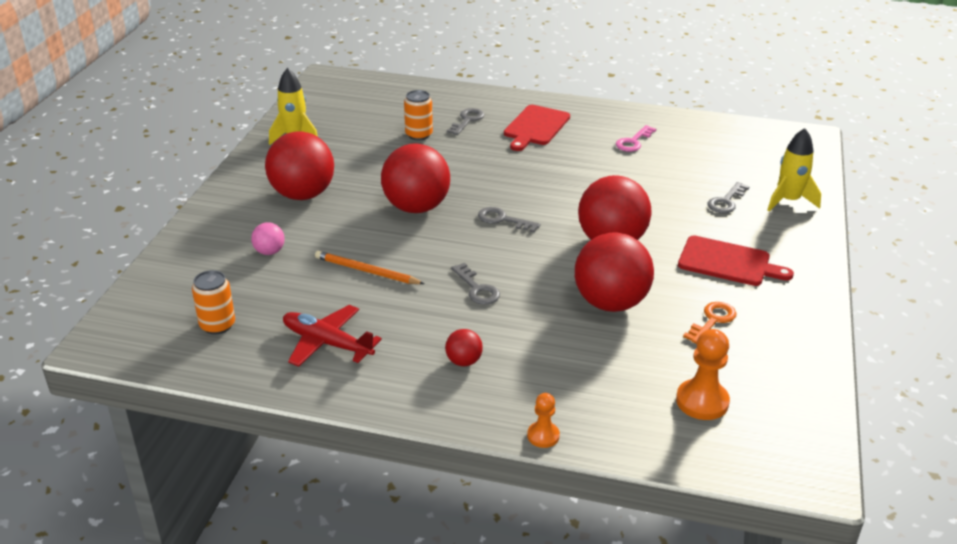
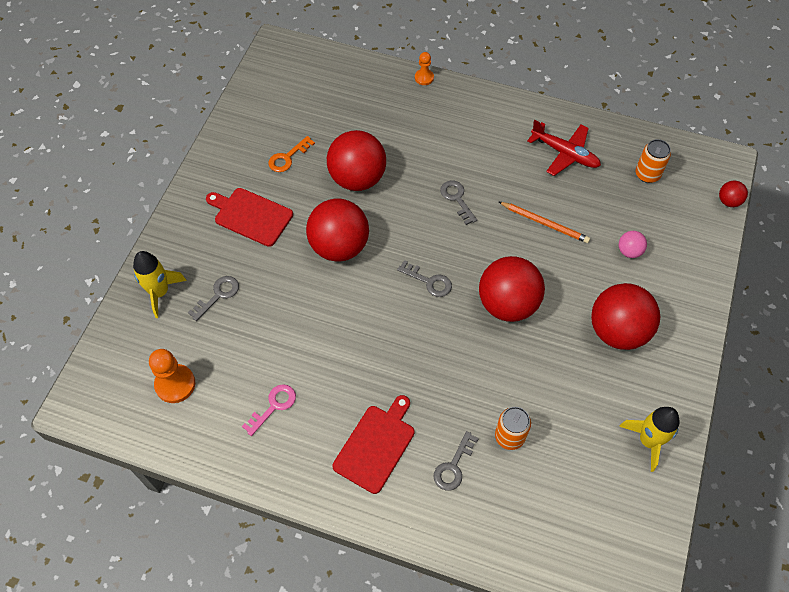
camera: 175 degrees left, 25 degrees up
red ball [445,329,483,366] -> red ball moved to [719,181,748,207]
orange pawn [676,329,730,420] -> orange pawn moved to [149,349,195,403]

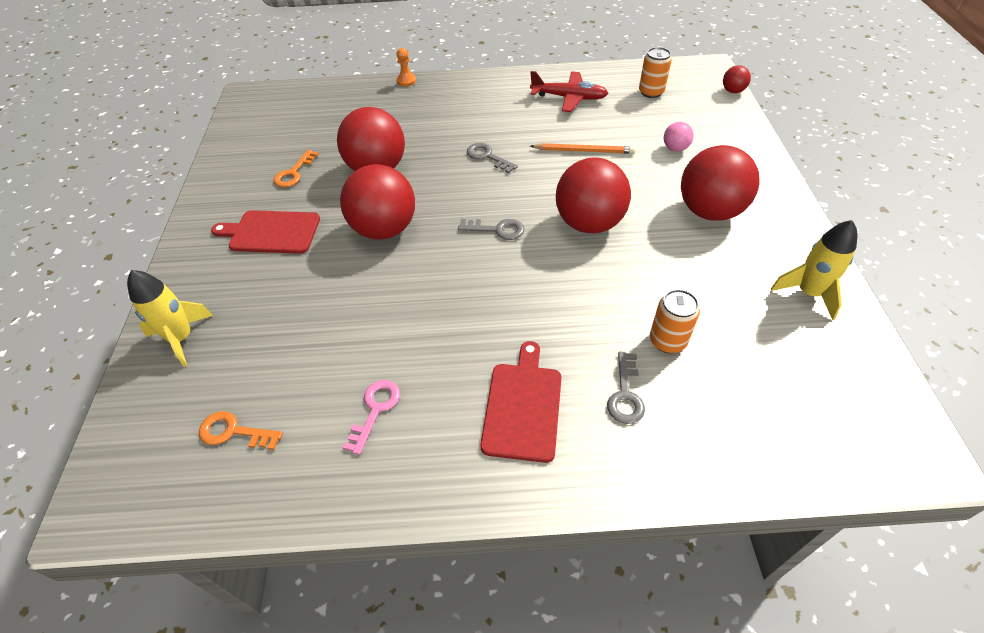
camera: 20 degrees left, 10 degrees down
orange pawn [149,349,195,403] -> orange key [199,411,283,450]
grey key [188,276,239,321] -> none

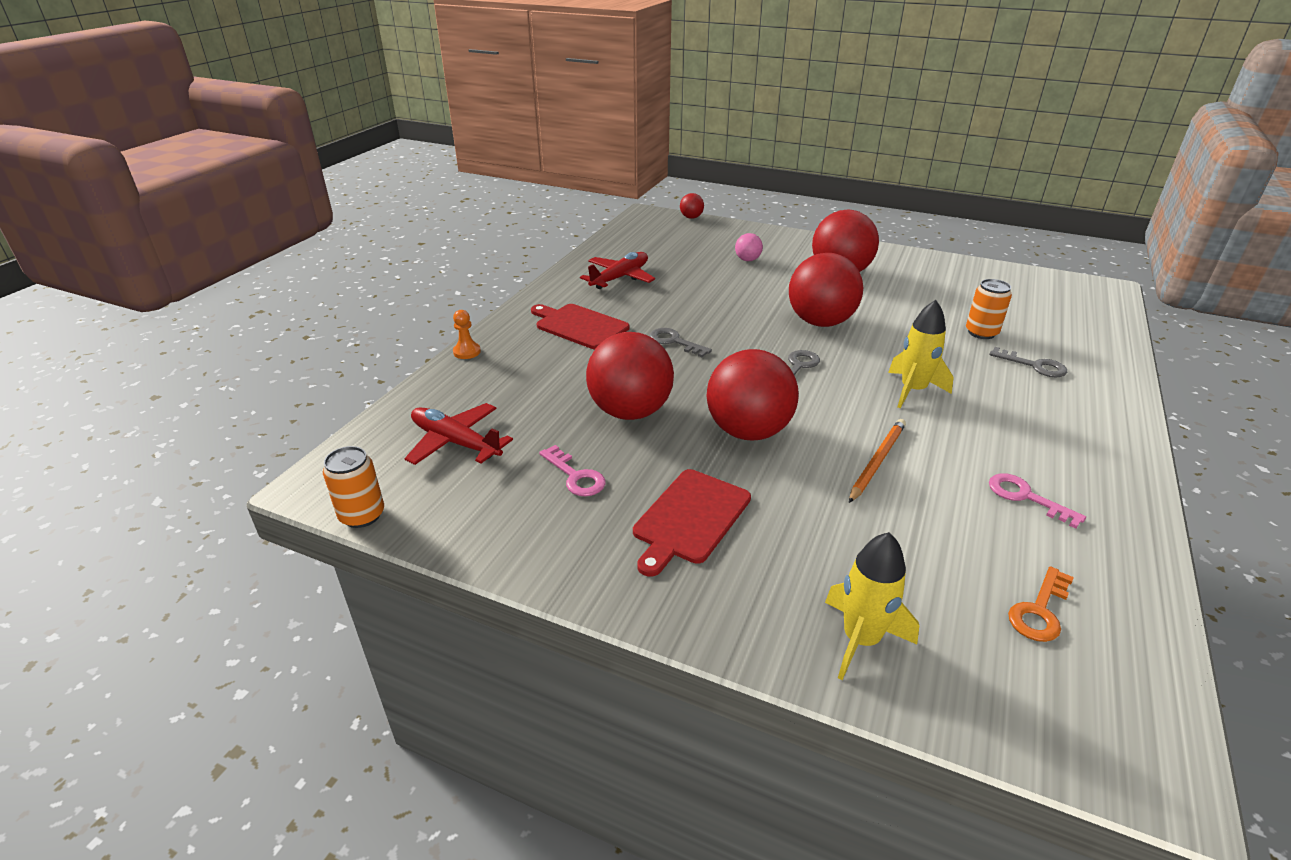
camera: 65 degrees left, 15 degrees down
orange key [273,150,319,188] -> pink key [539,445,606,496]
grey key [467,143,518,173] -> grey key turned 60 degrees clockwise [650,328,712,357]
red cutting board [480,341,562,463] -> red cutting board moved to [531,304,630,350]
orange pencil [530,143,635,154] -> orange pencil moved to [849,419,906,503]
orange can [639,47,672,98] -> orange can moved to [323,446,384,528]
yellow rocket [771,220,857,320] -> yellow rocket moved to [888,300,954,408]
none -> red plane [404,403,513,465]

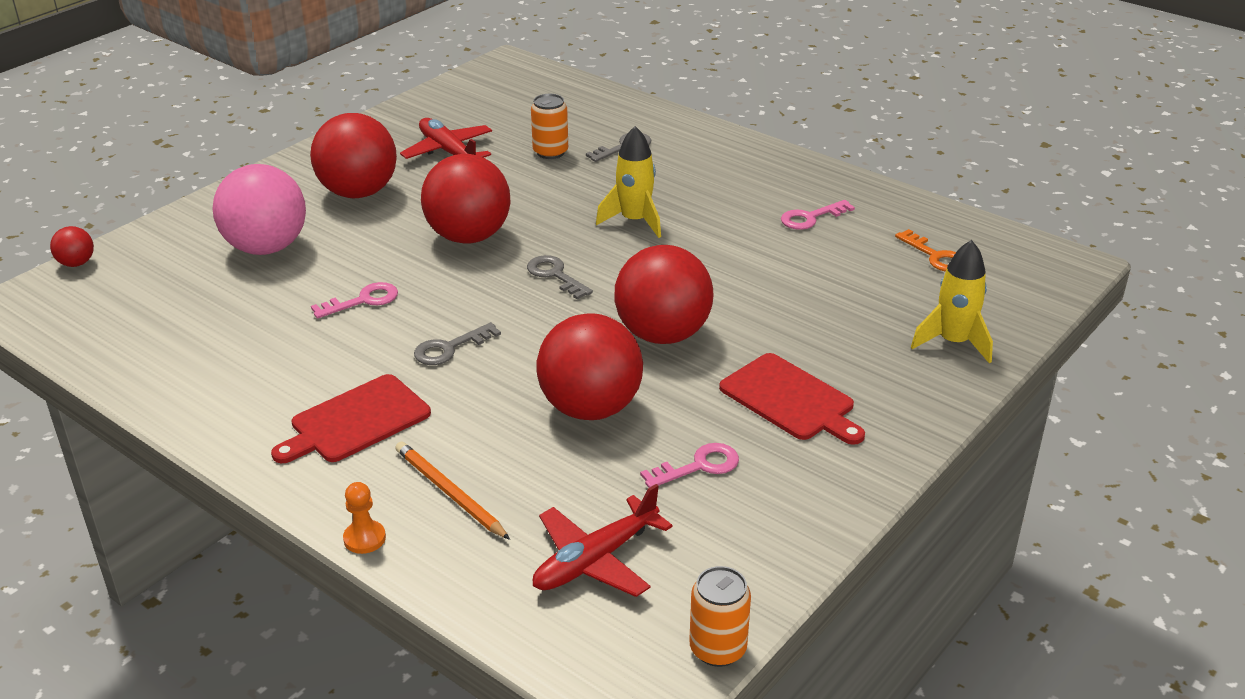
camera: 75 degrees left, 0 degrees up
red plane [580,252,655,289] -> red plane moved to [400,118,492,159]
pink ball [735,233,763,261] -> pink ball [212,164,306,255], size x2.24
orange pencil [849,419,906,503] -> orange pencil moved to [395,441,510,540]
none -> pink key [311,282,398,318]

